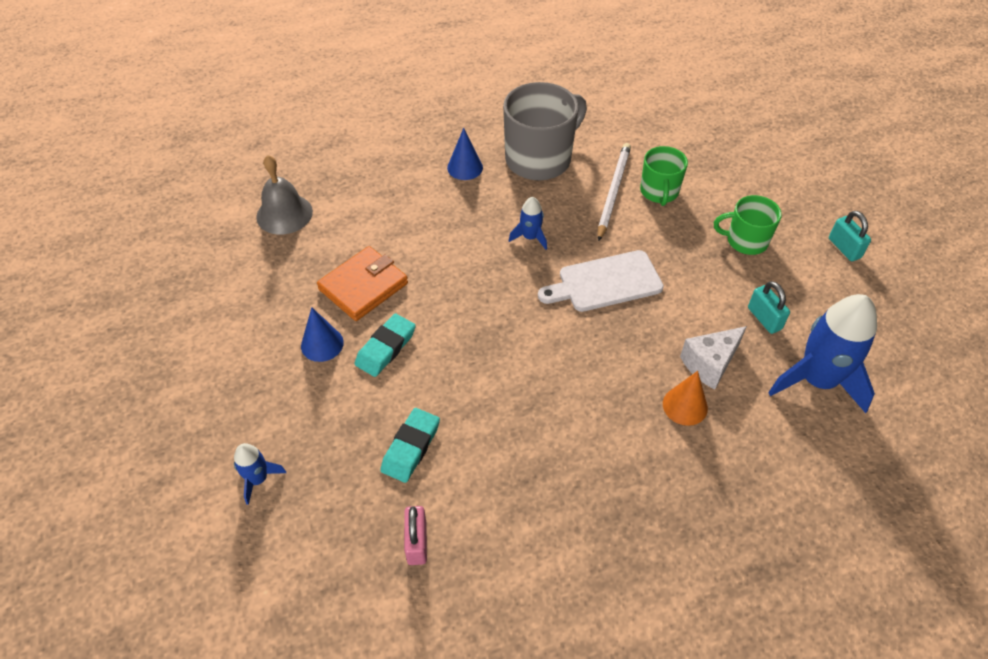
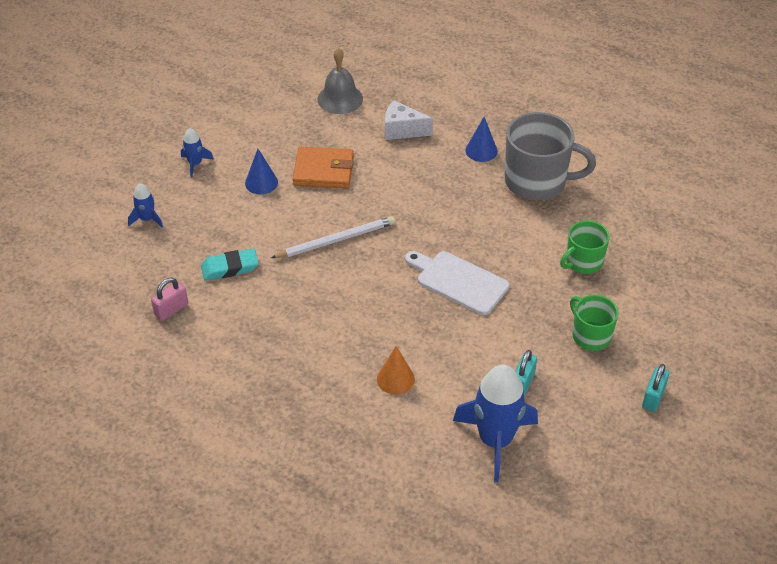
camera: 50 degrees right, 5 degrees down
turquoise eraser [355,314,416,377] -> none
blue rocket [509,197,547,250] -> blue rocket moved to [181,128,214,177]
white pencil [598,143,631,241] -> white pencil moved to [271,216,395,258]
white cheese [680,326,747,390] -> white cheese moved to [385,100,433,140]

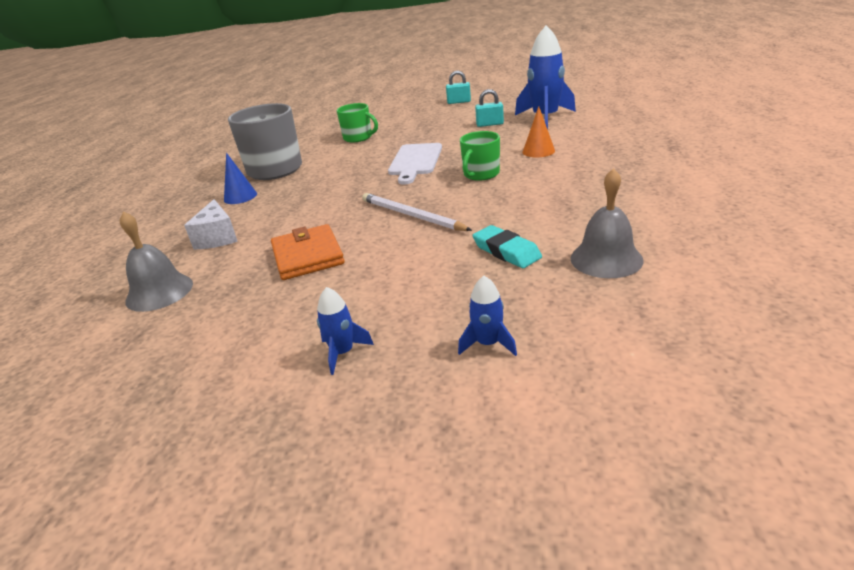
camera: 110 degrees left, 15 degrees down
pink padlock [151,277,188,321] -> grey bell [570,168,644,278]
blue cone [245,149,278,194] -> none
green mug [570,295,619,351] -> green mug moved to [460,131,500,181]

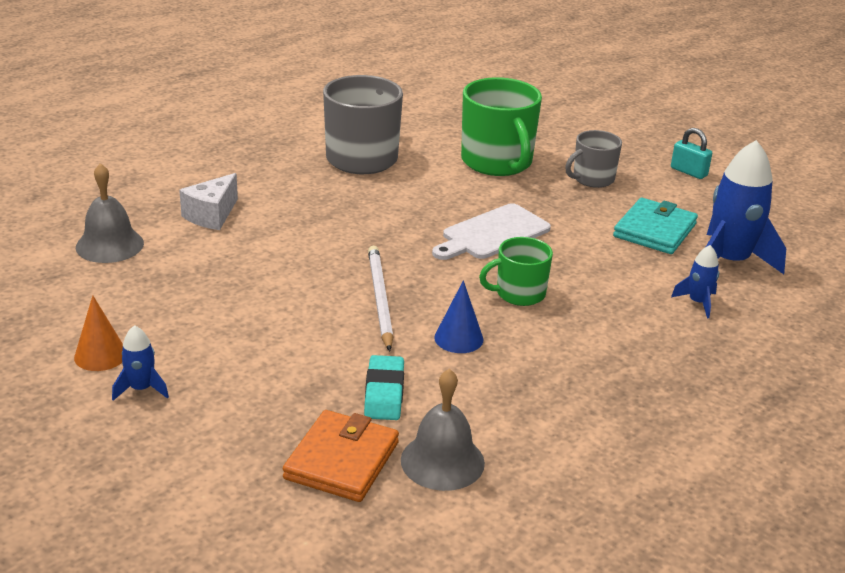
camera: 35 degrees right, 0 degrees up
blue cone [224,153,257,204] -> blue cone moved to [434,280,483,353]
orange wallet [271,224,345,280] -> orange wallet moved to [283,410,399,502]
green mug [337,103,378,142] -> green mug [461,77,542,176], size x1.74
blue rocket [458,276,517,356] -> blue rocket moved to [671,245,719,318]
turquoise padlock [475,89,504,127] -> turquoise wallet [613,198,698,254]
orange cone [523,106,555,157] -> orange cone moved to [74,295,123,371]
none -> grey mug [565,130,622,188]

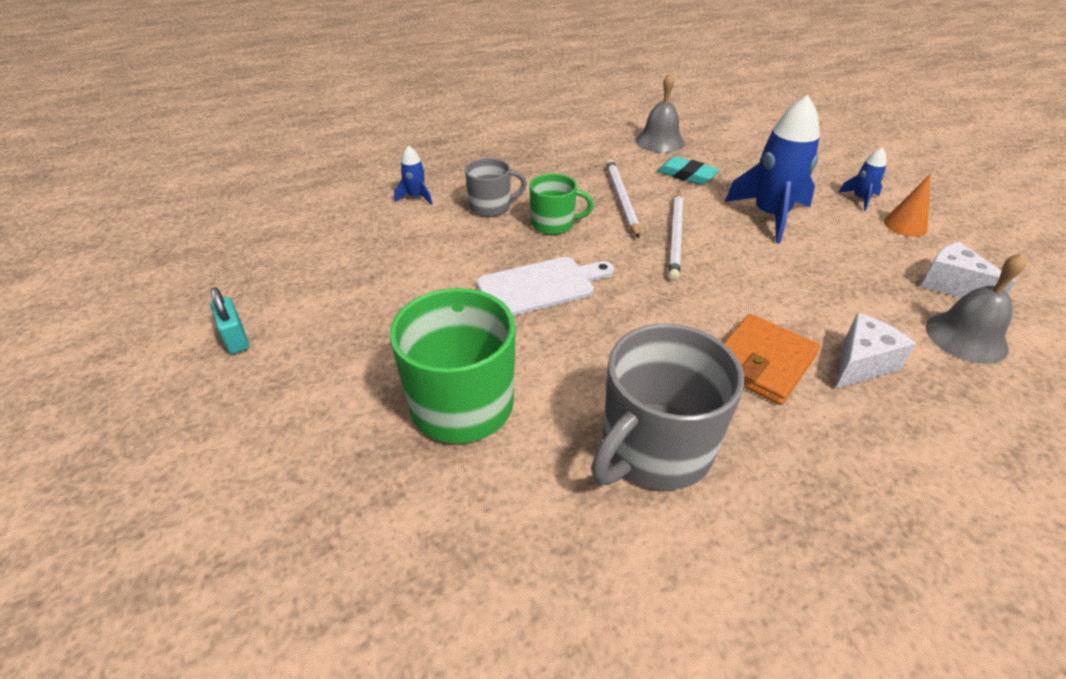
camera: 160 degrees left, 10 degrees up
orange wallet [283,410,399,502] -> orange wallet moved to [724,314,820,405]
turquoise eraser [364,355,404,420] -> turquoise eraser turned 75 degrees counterclockwise [657,156,719,185]
blue cone [434,280,483,353] -> white pencil [606,159,640,238]
grey mug [565,130,622,188] -> grey mug moved to [465,158,527,217]
turquoise wallet [613,198,698,254] -> none
blue rocket [706,140,786,274] -> blue rocket moved to [725,95,820,243]
none -> white cheese [920,242,1016,298]

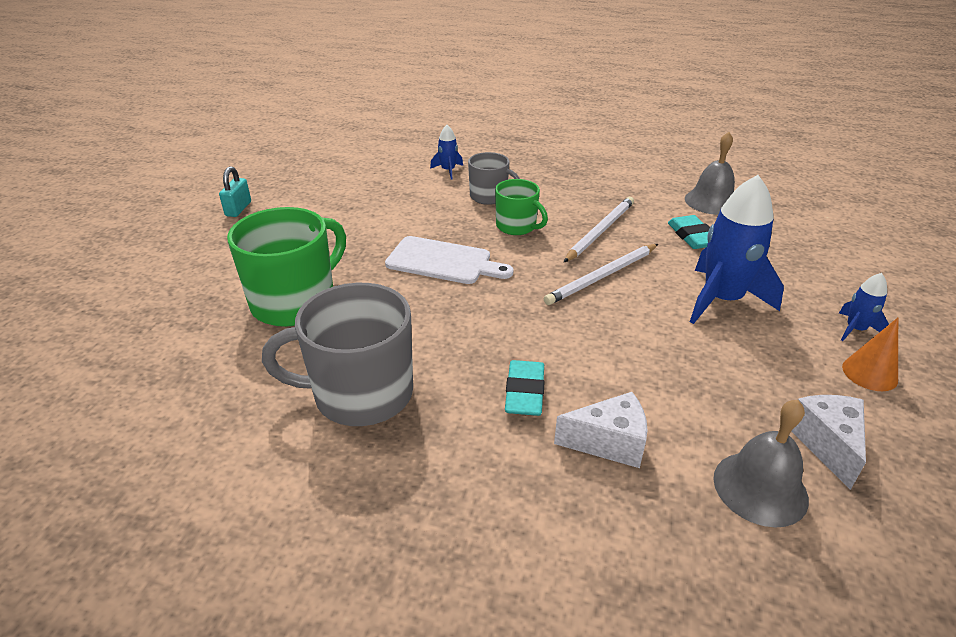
camera: 40 degrees right, 5 degrees down
orange wallet [724,314,820,405] -> turquoise eraser [505,360,545,416]

